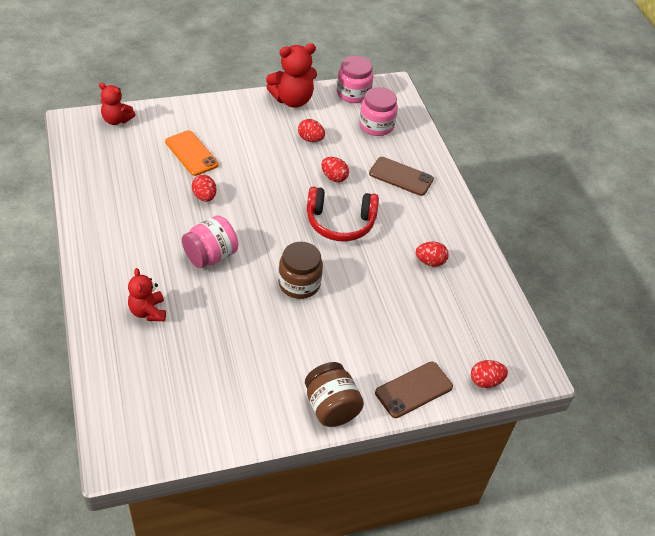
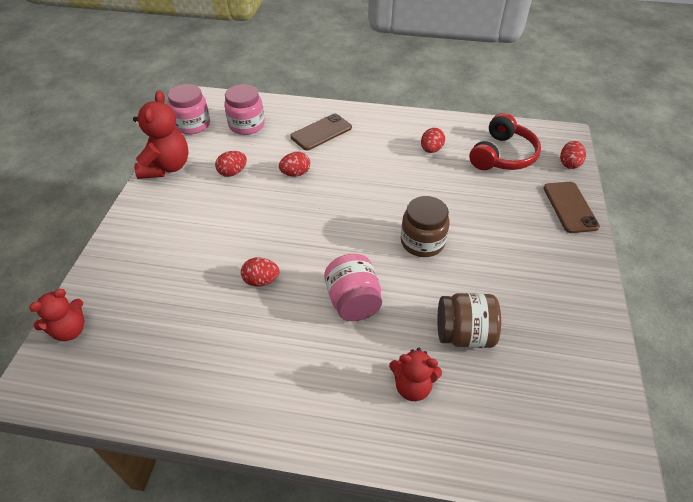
camera: 60 degrees left, 0 degrees up
orange phone [165,130,219,176] -> none
brown jar [305,362,364,427] -> brown jar moved to [437,293,501,348]
red headphones [307,187,379,241] -> red headphones moved to [469,113,541,170]

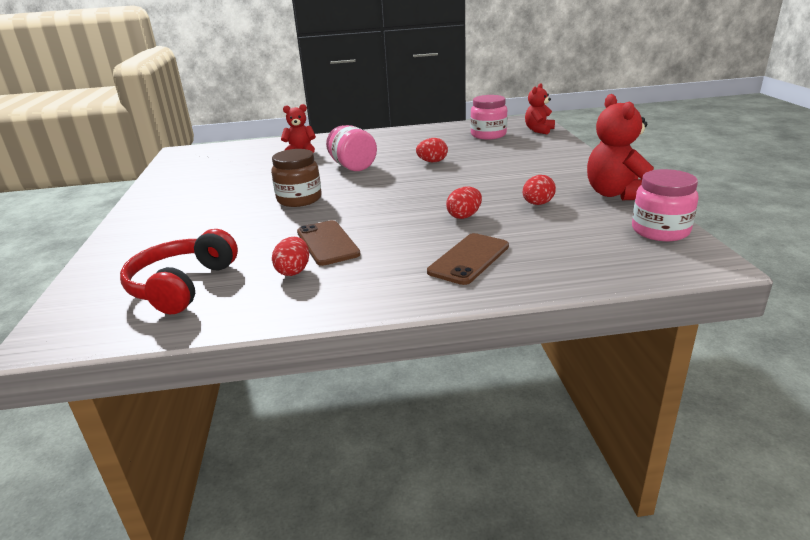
camera: 165 degrees right, 20 degrees down
pink jar [224,84,265,135] -> pink jar moved to [471,95,507,139]
brown jar [437,293,501,348] -> none
brown phone [543,182,600,233] -> brown phone moved to [297,220,361,266]
red egg [560,141,586,169] -> none

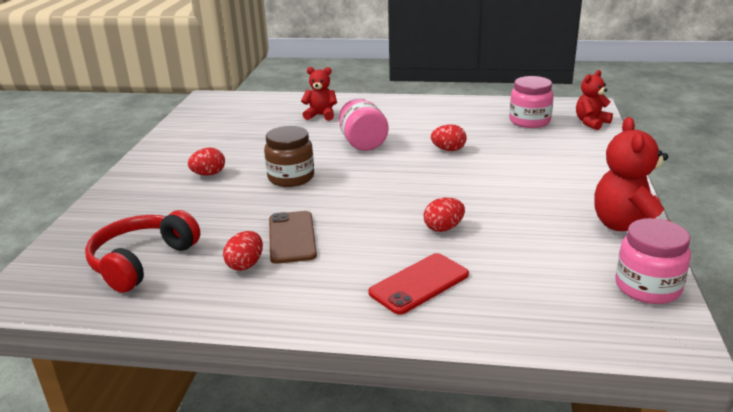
camera: 15 degrees right, 0 degrees up
brown phone [427,233,509,285] -> red phone [368,253,469,315]
red egg [522,175,556,205] -> red egg moved to [188,148,225,176]

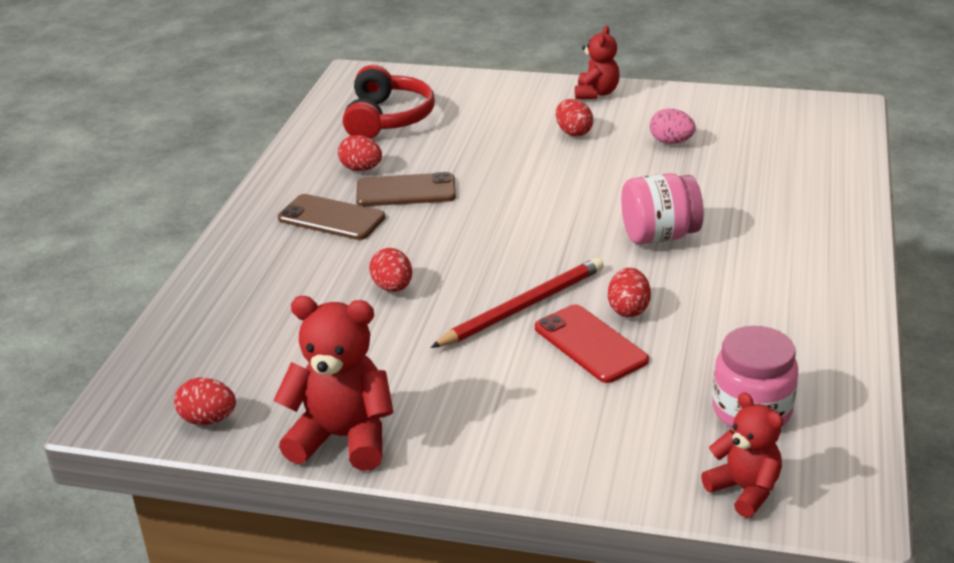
camera: 95 degrees right, 5 degrees up
red headphones [85,210,200,293] -> red headphones turned 60 degrees clockwise [343,65,435,139]
brown jar [264,126,314,187] -> none
red teddy bear [301,67,337,121] -> red teddy bear moved to [575,25,620,99]
red phone [368,253,469,315] -> red phone moved to [535,304,649,383]
pink jar [615,218,691,304] -> red egg [174,378,236,425]
none -> brown phone [278,194,385,240]
none -> red pencil [430,258,604,348]
none -> pink egg [650,109,696,144]

